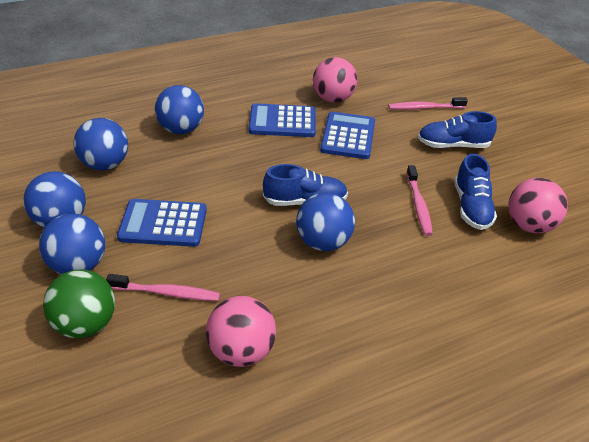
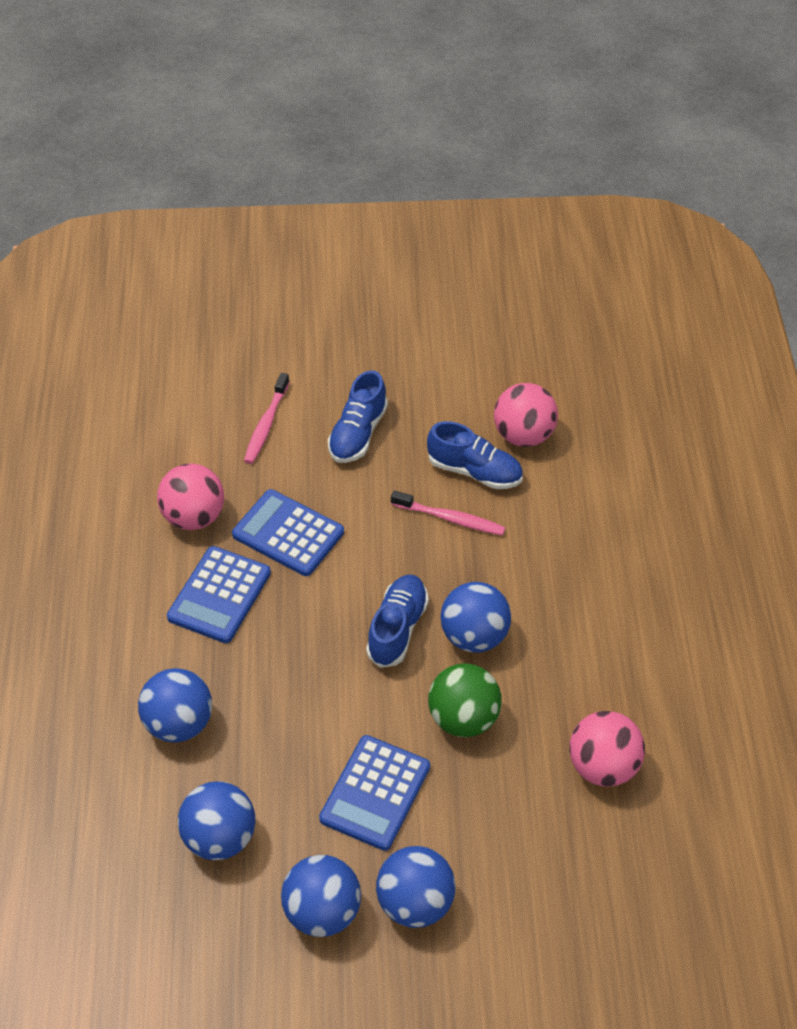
camera: 65 degrees left, 10 degrees up
green ball [43,270,115,338] -> green ball moved to [428,663,502,737]
pink toothbrush [106,274,220,301] -> none

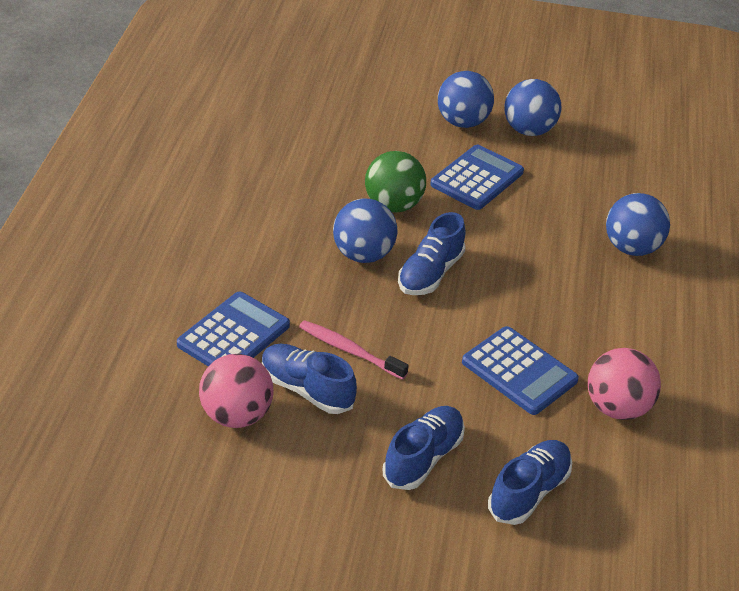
camera: 170 degrees left, 10 degrees down
blue calculator [167,546,271,643] -> blue calculator moved to [177,291,290,366]
blue ball [178,781,255,860] -> none
pink toothbrush [244,373,290,464] -> blue shoe [488,440,572,525]
pink ball [569,711,645,787] -> none

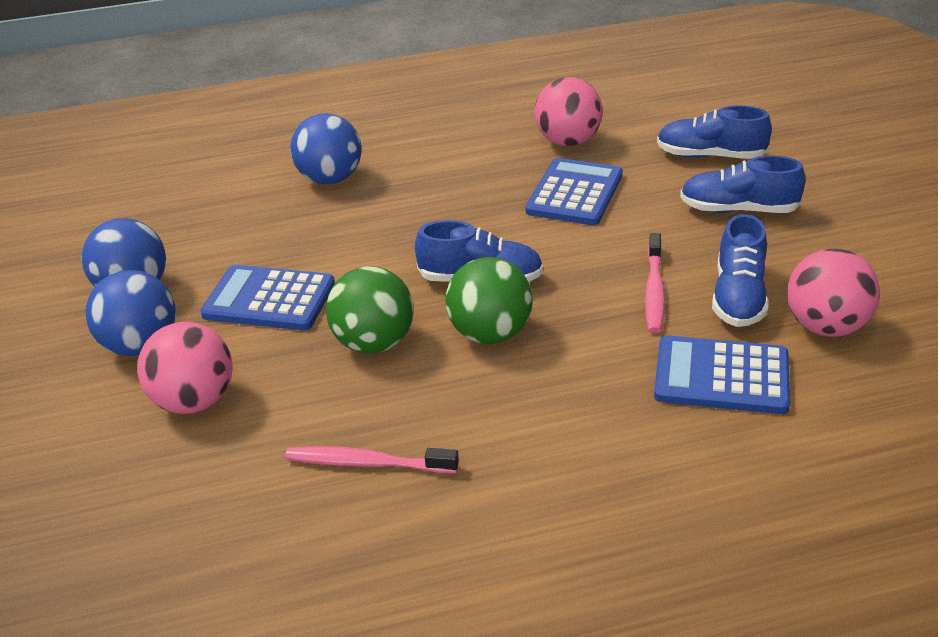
camera: 110 degrees left, 5 degrees down
blue ball [333,199,397,263] -> green ball [446,257,533,344]
none -> pink ball [137,321,232,414]
none -> pink toothbrush [285,446,459,473]

